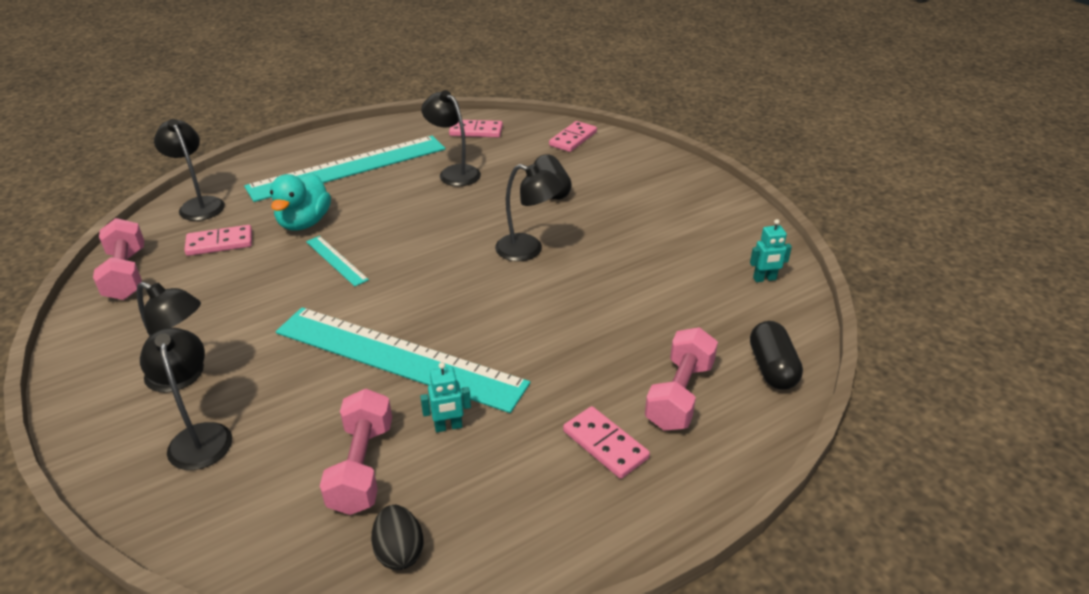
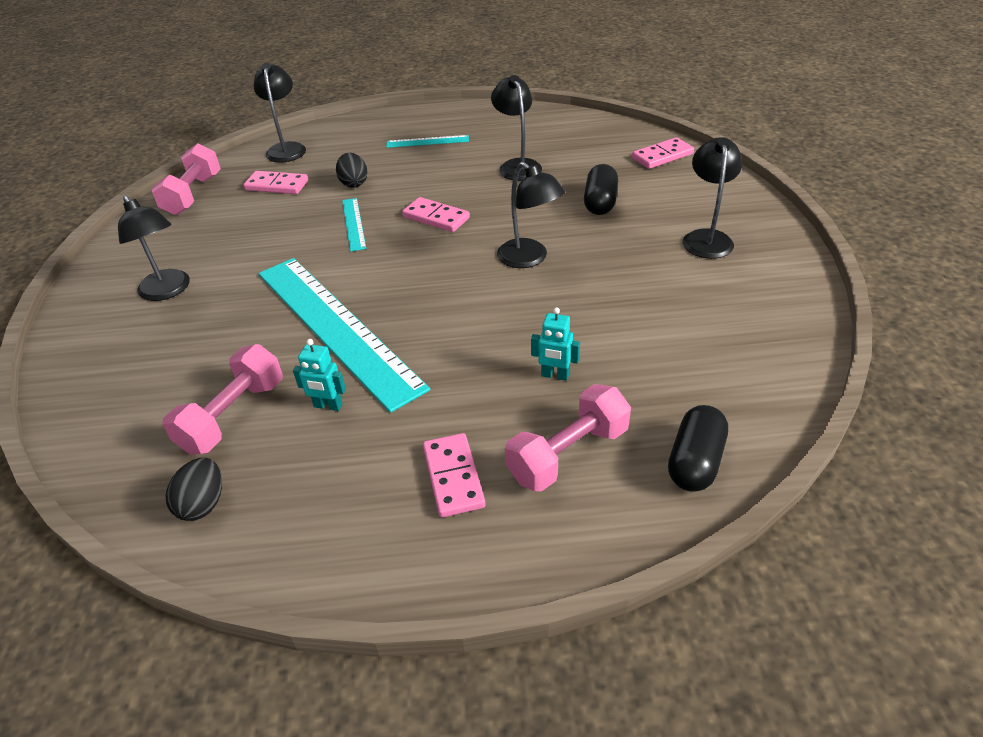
camera: 30 degrees right, 5 degrees up
black lamp [140,328,232,470] -> black lamp moved to [683,137,742,259]
turquoise ruler [244,136,445,202] -> turquoise ruler [386,135,469,148], size x0.42
turquoise duck [270,173,331,231] -> black egg [336,153,368,188]
pink domino [449,120,503,137] -> pink domino moved to [402,197,470,232]
turquoise robot [750,219,792,282] -> turquoise robot moved to [531,307,580,381]

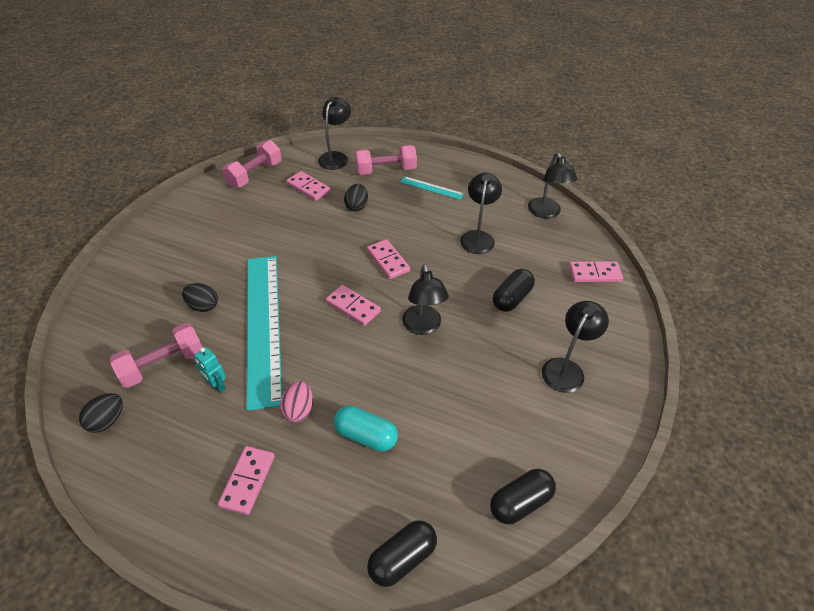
camera: 25 degrees right, 5 degrees up
black lamp [118,195,190,301] -> black lamp moved to [528,152,577,219]
turquoise ruler [342,198,366,251] -> none
pink dumbbell [505,384,631,492] -> pink dumbbell moved to [355,145,417,175]
turquoise robot [531,307,580,381] -> turquoise capsule [334,405,398,451]
none -> black egg [182,283,218,312]
none -> pink egg [280,381,313,422]
none -> pink domino [326,285,381,326]
none -> black capsule [490,469,556,524]

